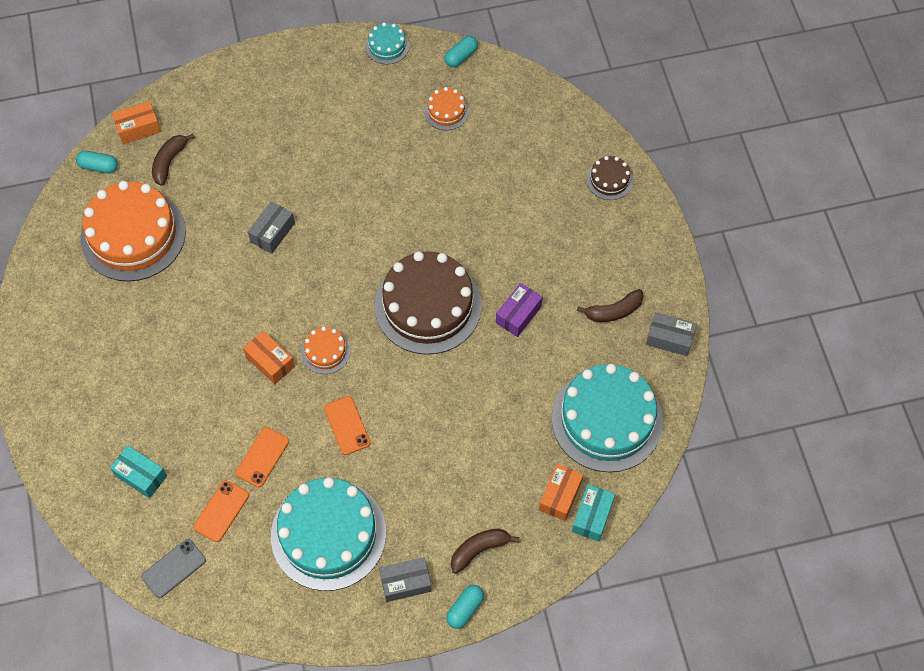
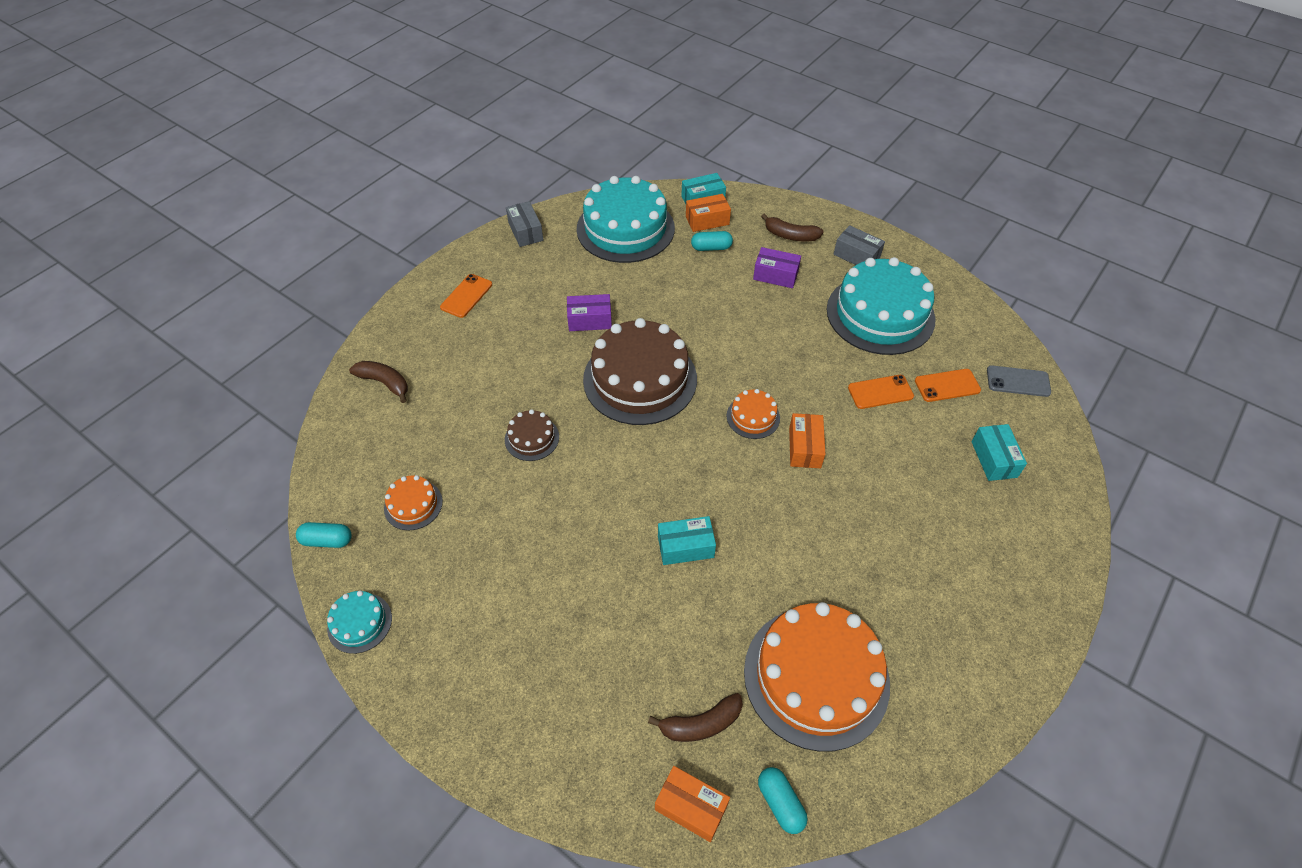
camera: 130 degrees left, 10 degrees down
grey box [248,201,295,254] -> turquoise box [658,516,716,565]
orange phone [324,396,371,455] -> orange phone moved to [440,274,492,318]
turquoise capsule [446,585,484,629] -> turquoise capsule moved to [691,231,733,251]
brown banana [577,289,643,322] -> brown banana moved to [349,361,408,403]
brown cake [586,156,633,200] -> brown cake moved to [505,409,559,461]
none -> purple box [753,247,801,288]

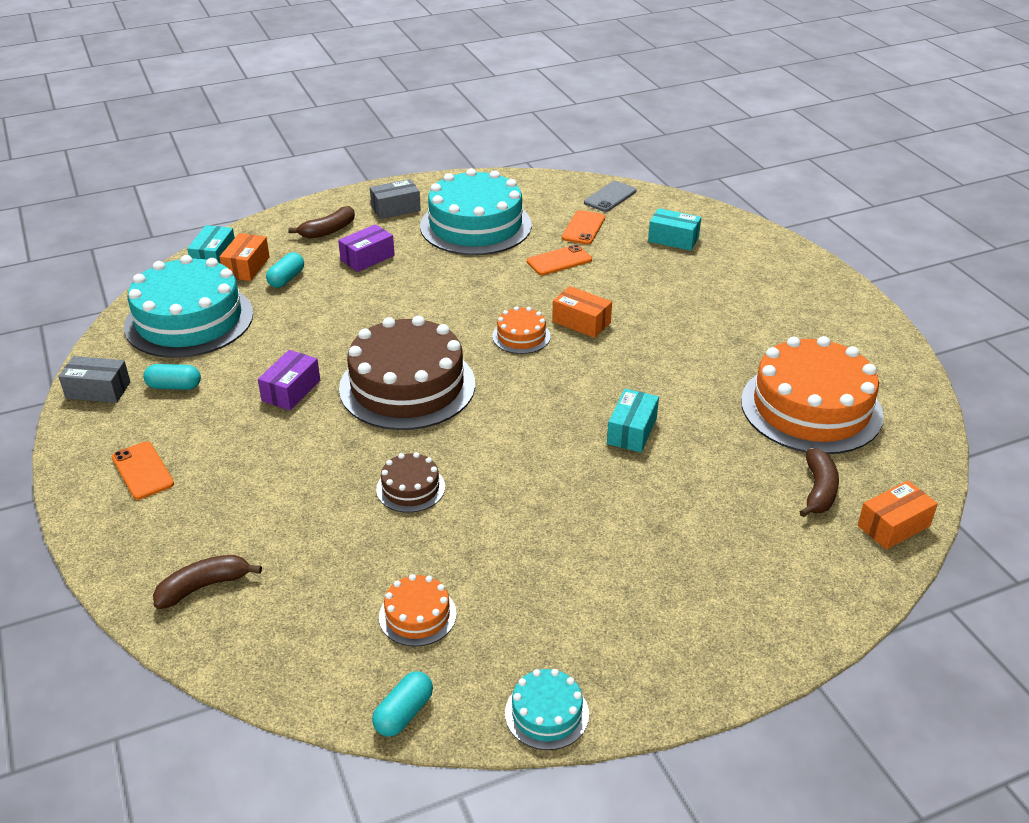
camera: 60 degrees left, 15 degrees down
turquoise capsule [758,767,808,834] -> turquoise capsule moved to [143,364,201,390]
orange phone [848,375,914,409] -> orange phone turned 45 degrees clockwise [527,244,592,275]

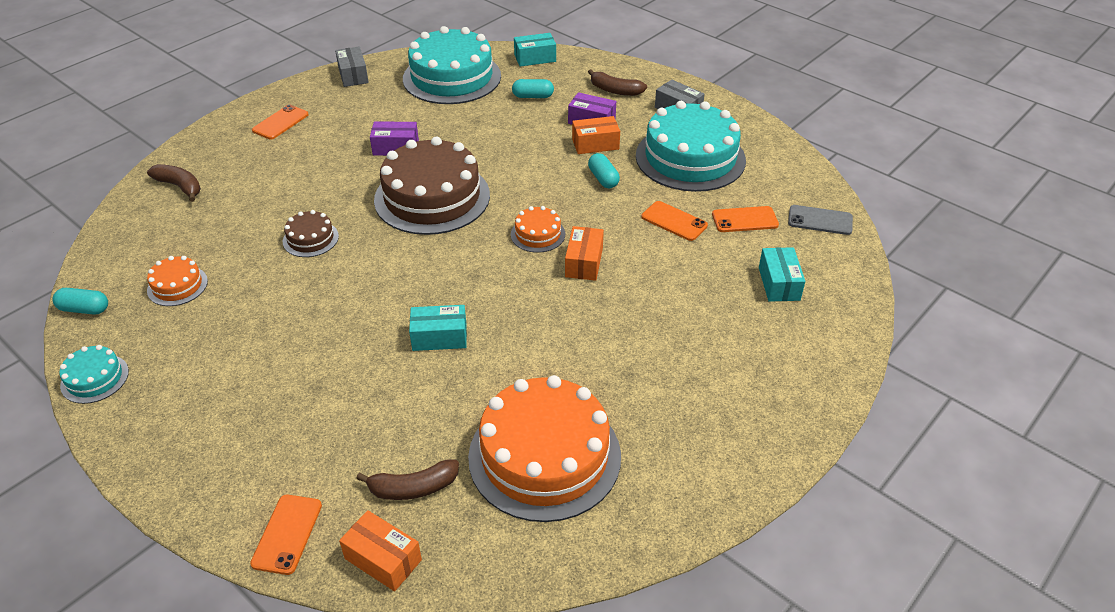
camera: 65 degrees right, 5 degrees up
turquoise capsule [143,364,201,390] -> turquoise capsule moved to [588,153,620,188]
orange box [219,233,270,281] -> orange box moved to [572,116,620,154]
none -> orange phone [250,494,322,575]

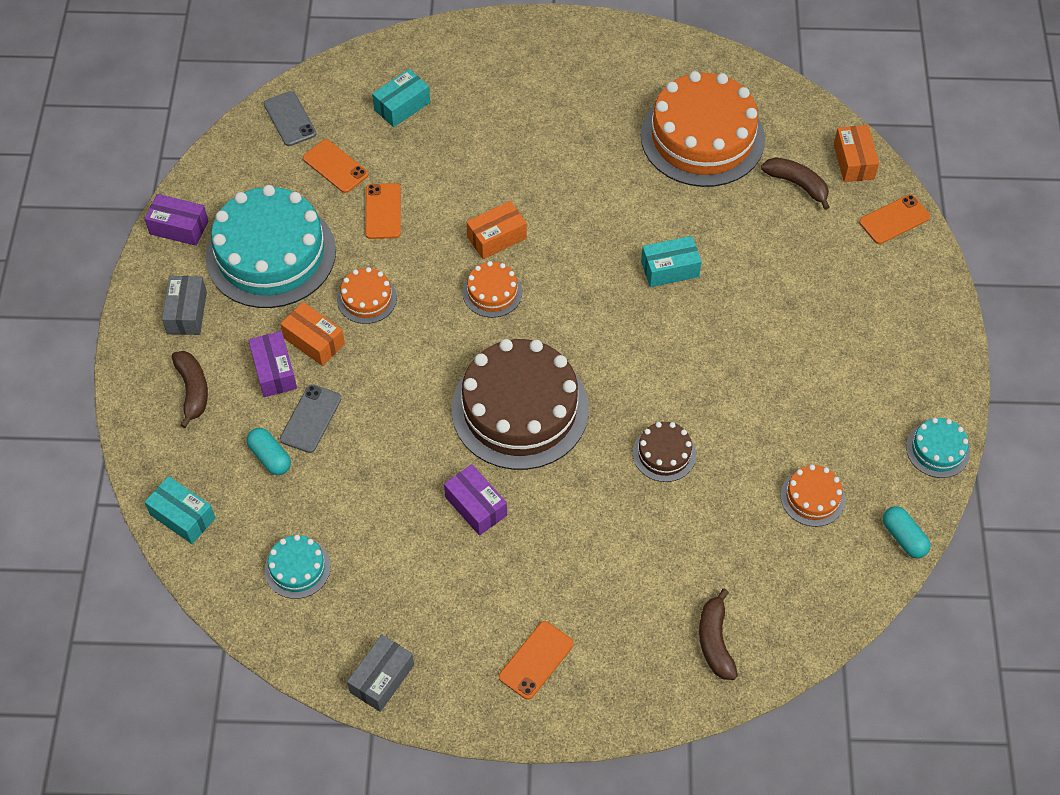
camera: 130 degrees left, 15 degrees up
orange phone [252,105,309,139] -> orange phone turned 45 degrees counterclockwise [499,621,574,700]
turquoise cake [403,26,501,104] -> turquoise cake [265,535,331,599], size x0.45
turquoise box [409,305,467,351] -> turquoise box turned 60 degrees counterclockwise [641,236,702,287]
turquoise capsule [588,153,620,188] -> orange cake [337,267,397,324]
none -> purple box [144,194,208,246]
none -> grey phone [280,384,341,453]

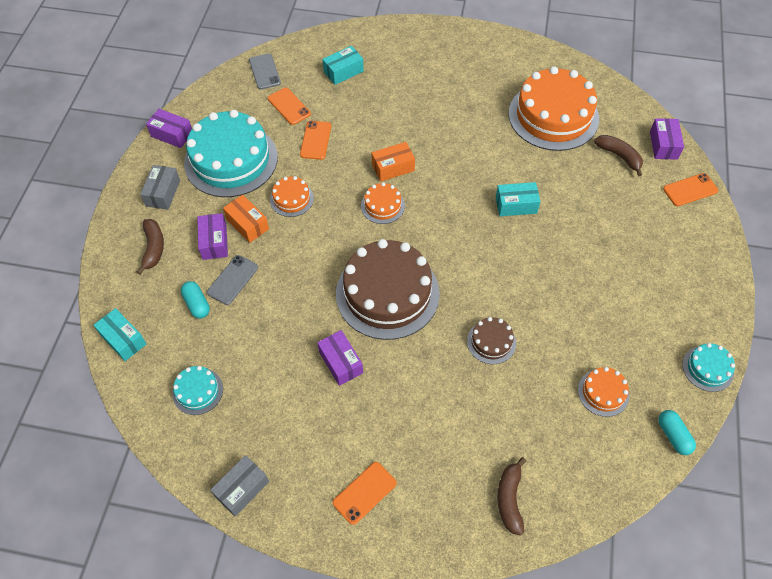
camera: 10 degrees right, 0 degrees up
orange box [834,125,879,182] -> purple box [650,118,684,160]

